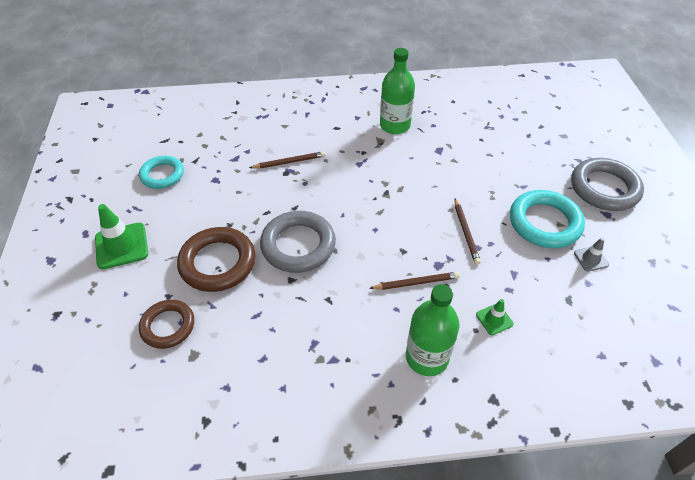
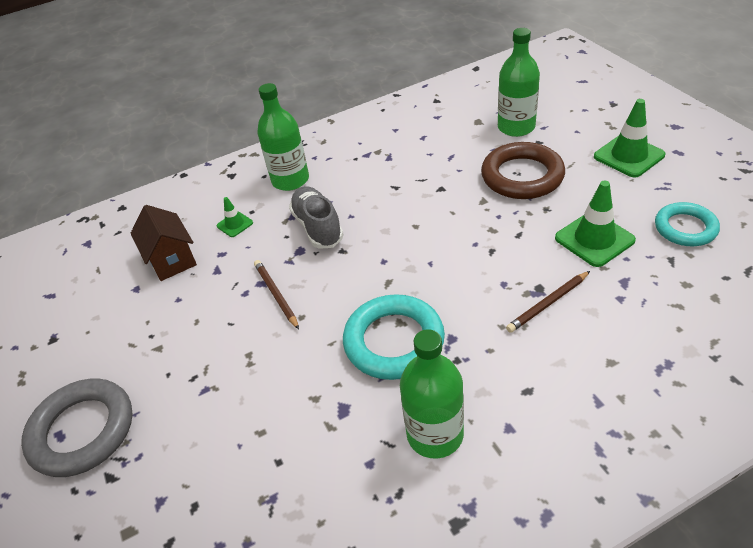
camera: 165 degrees right, 5 degrees down
brown ring [139,300,194,349] -> green bottle [498,28,540,137]
grey ring [260,211,336,273] -> none
brown pencil [369,272,460,290] -> grey shoe [289,186,344,249]
turquoise ring [510,190,585,248] -> turquoise ring moved to [343,294,445,380]
grey traffic cone [574,238,609,272] -> none
none -> brown house [130,205,197,281]
none -> green traffic cone [555,181,636,267]

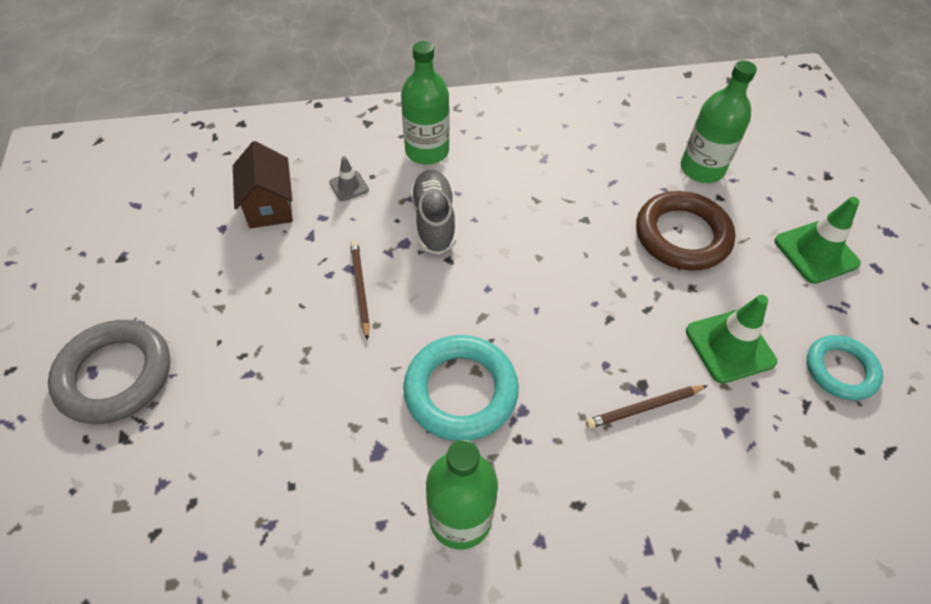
camera: 10 degrees right, 10 degrees up
green traffic cone [217,197,253,237] -> grey traffic cone [329,156,369,201]

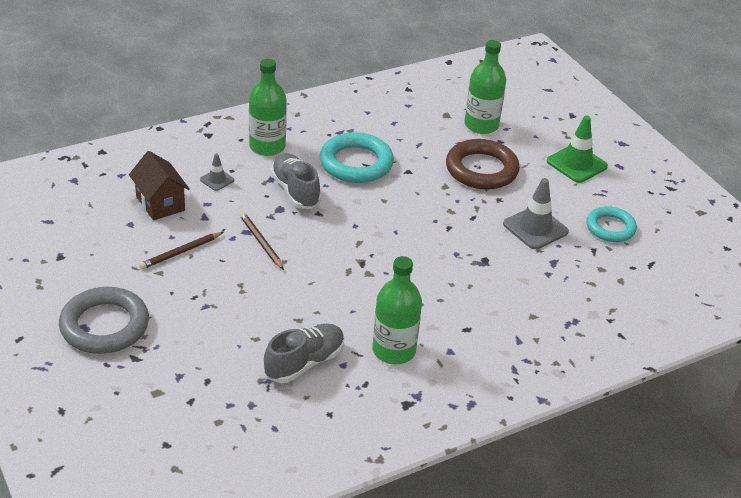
camera: 20 degrees left, 15 degrees down
turquoise ring [403,335,519,441] -> turquoise ring moved to [320,132,394,183]
brown pencil [586,385,708,429] -> brown pencil moved to [139,232,223,269]
green traffic cone [686,295,777,384] -> grey traffic cone [503,178,569,249]
none -> grey shoe [264,323,344,383]

